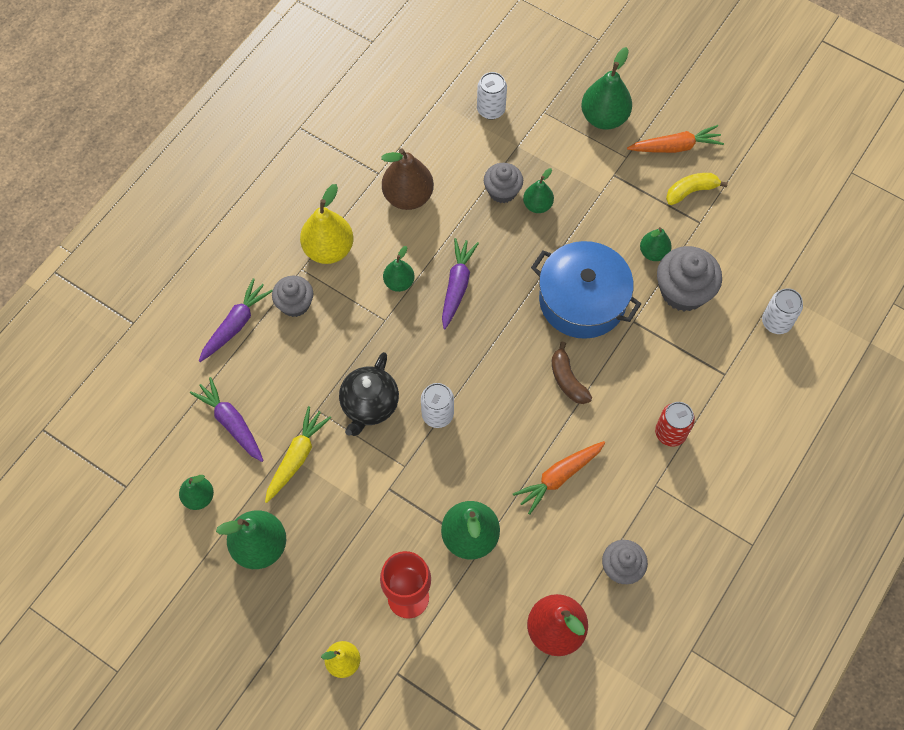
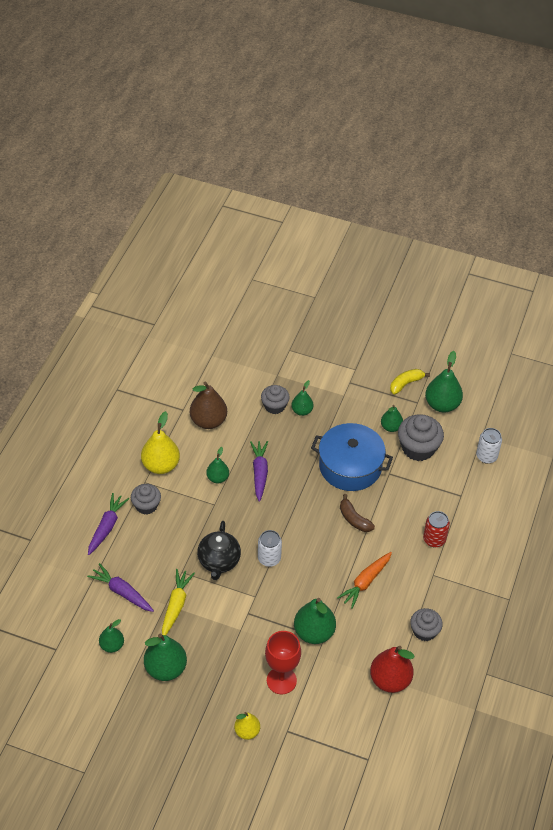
camera: 15 degrees left, 15 degrees down
white can [477,72,507,120] -> none
green pear [581,47,632,130] -> green pear moved to [425,351,463,412]
orange carrot [627,125,724,153] -> none

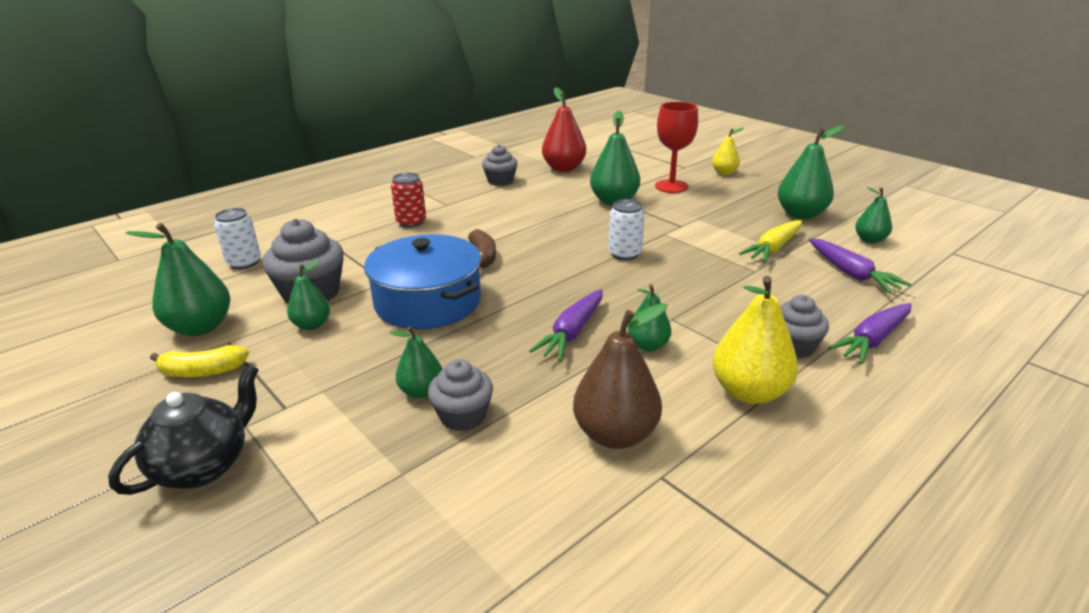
camera: 150 degrees left, 20 degrees down
black teapot [197,521,241,580] -> black teapot moved to [108,365,259,495]
orange carrot [337,552,392,609] -> none

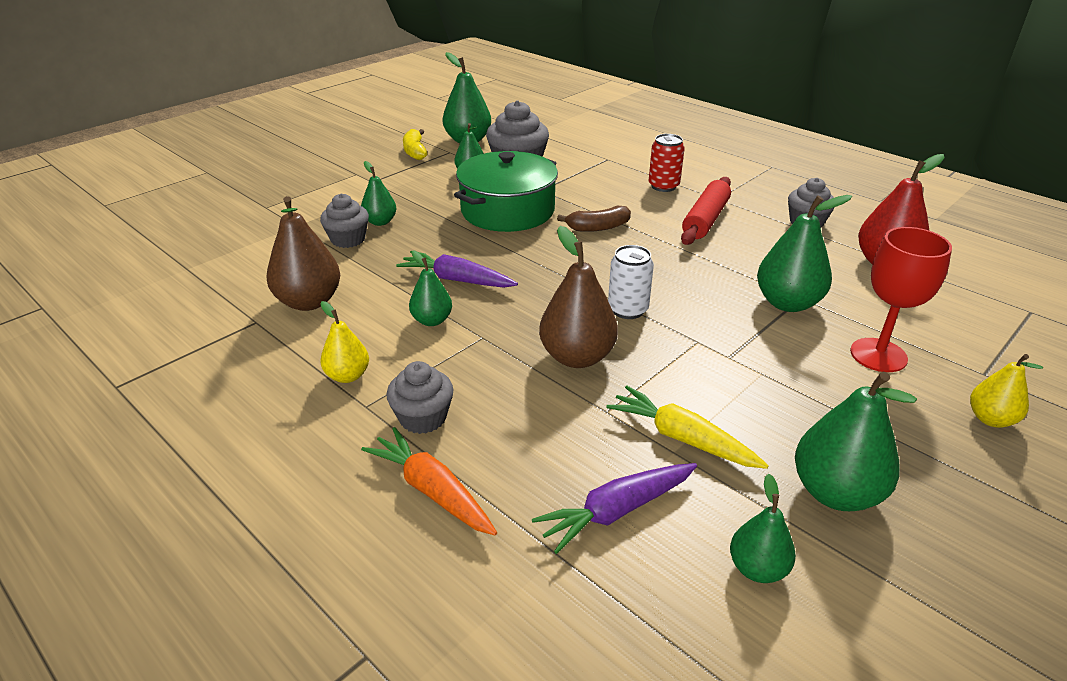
camera: 85 degrees right, 5 degrees up
black teapot [108,365,259,495] -> none
white can [214,208,261,270] -> none
blue pot [364,234,481,329] -> green pot [454,151,558,232]
yellow pear [713,276,798,404] -> yellow pear [320,301,369,383], size x0.59
purple carrot [828,303,912,364] -> orange carrot [361,427,497,535]
none -> brown pear [539,226,618,368]
none -> red rolling pin [681,177,731,245]

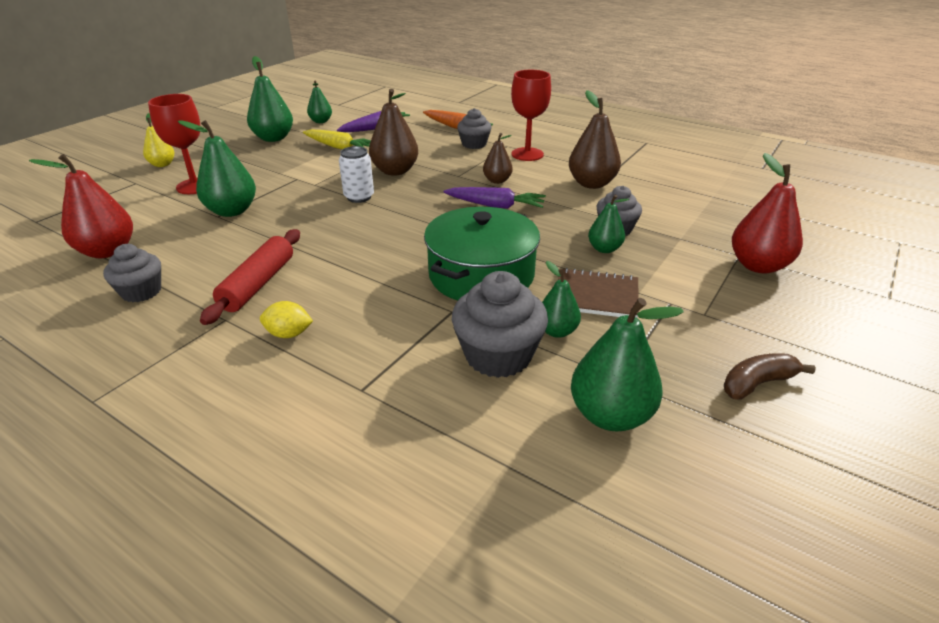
camera: 170 degrees right, 0 degrees up
yellow pear [320,301,369,383] -> red goblet [511,70,551,161]
yellow banana [403,129,427,160] -> none
green pear [409,251,452,326] -> brown pear [483,133,513,184]
brown banana [557,206,631,232] -> brown banana moved to [724,353,816,400]
red can [649,134,685,192] -> yellow lemon [260,301,313,338]
none -> brown notebook [558,268,639,318]
none -> red pear [732,153,803,273]

